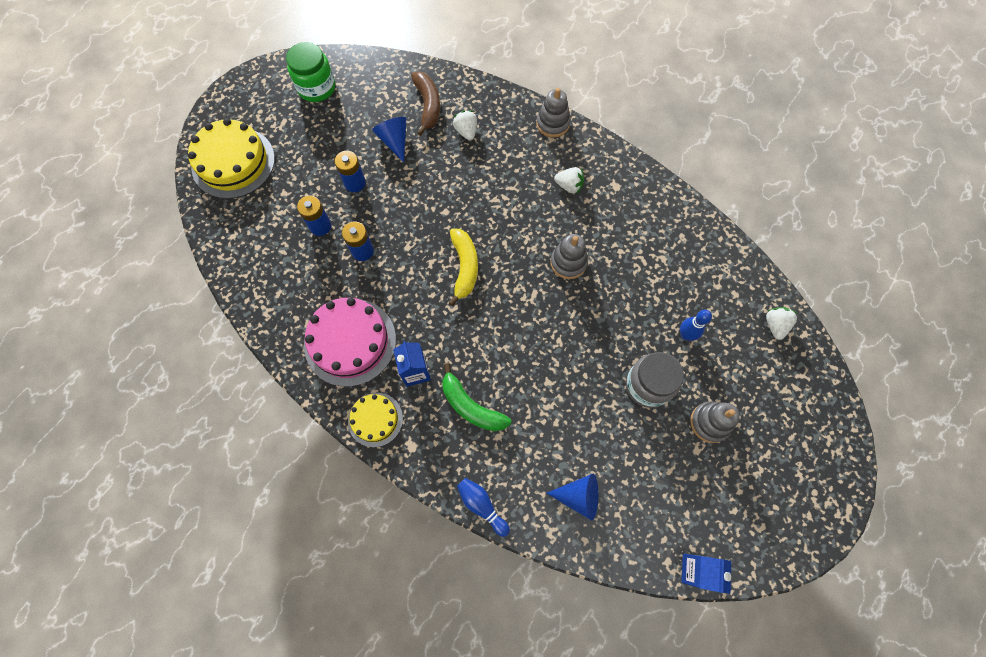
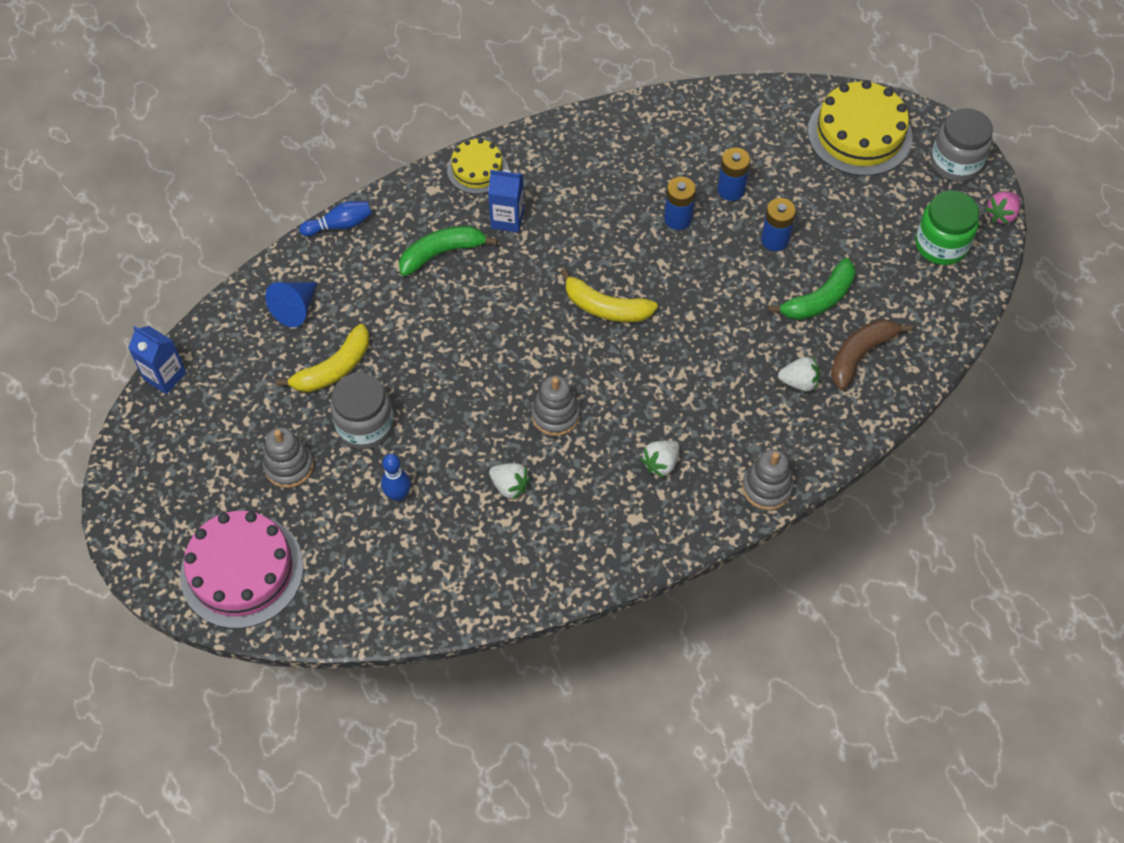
camera: 115 degrees right, 10 degrees down
pink cake [304,298,396,387] -> pink cake moved to [180,511,304,629]
blue cone [372,117,406,162] -> green banana [768,258,855,320]
brown banana [411,72,440,136] -> brown banana turned 120 degrees clockwise [831,319,913,390]
white strawberry [766,307,797,340] -> white strawberry moved to [489,463,530,500]
none -> yellow banana [276,324,369,392]
none -> grey jar [931,108,993,182]
none -> pink strawberry [985,192,1020,225]

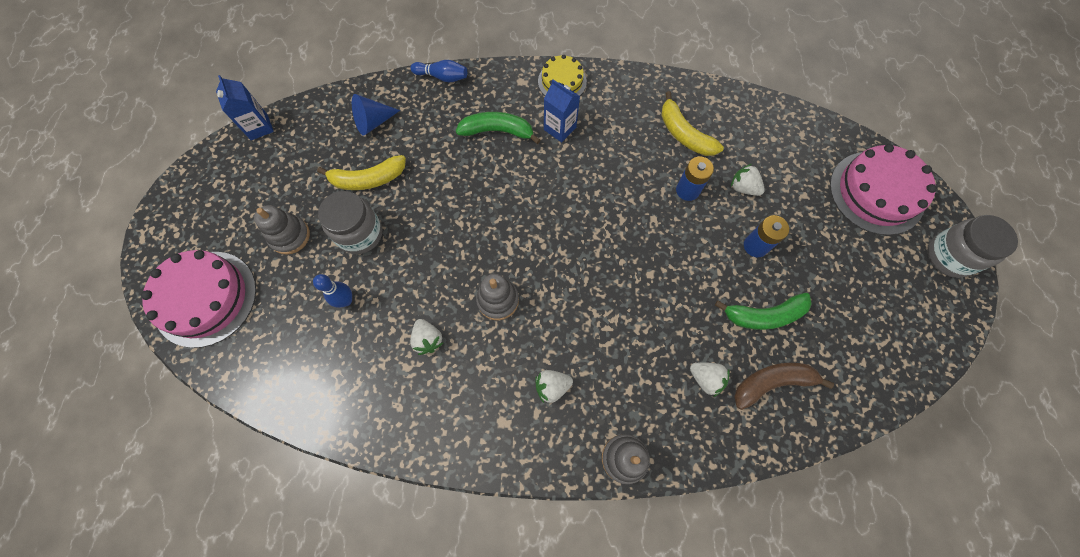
camera: 30 degrees right, 10 degrees up
yellow banana [560,268,658,322] -> yellow banana moved to [661,91,724,156]
blue battery [717,148,750,201] -> white strawberry [731,164,765,196]
yellow cake [808,80,913,176] -> pink cake [830,144,937,235]
green jar [915,190,979,265] -> none
pink strawberry [985,192,1020,225] -> none

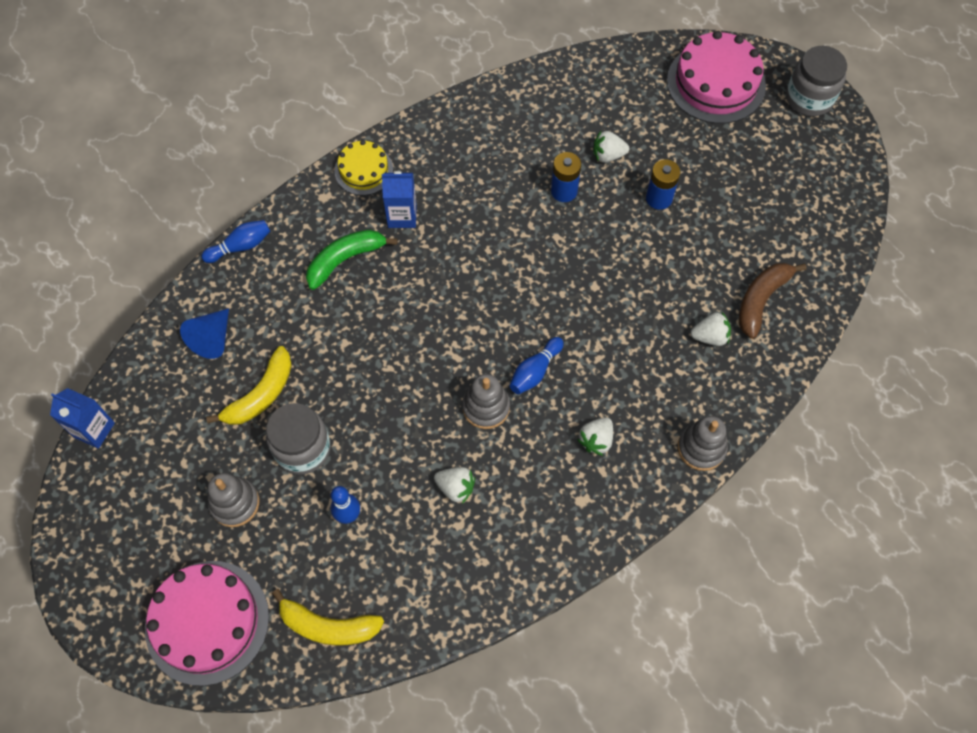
camera: 40 degrees left, 5 degrees down
yellow banana [661,91,724,156] -> yellow banana moved to [272,589,384,646]
green banana [715,293,812,330] -> none
none -> blue bowling pin [510,337,564,394]

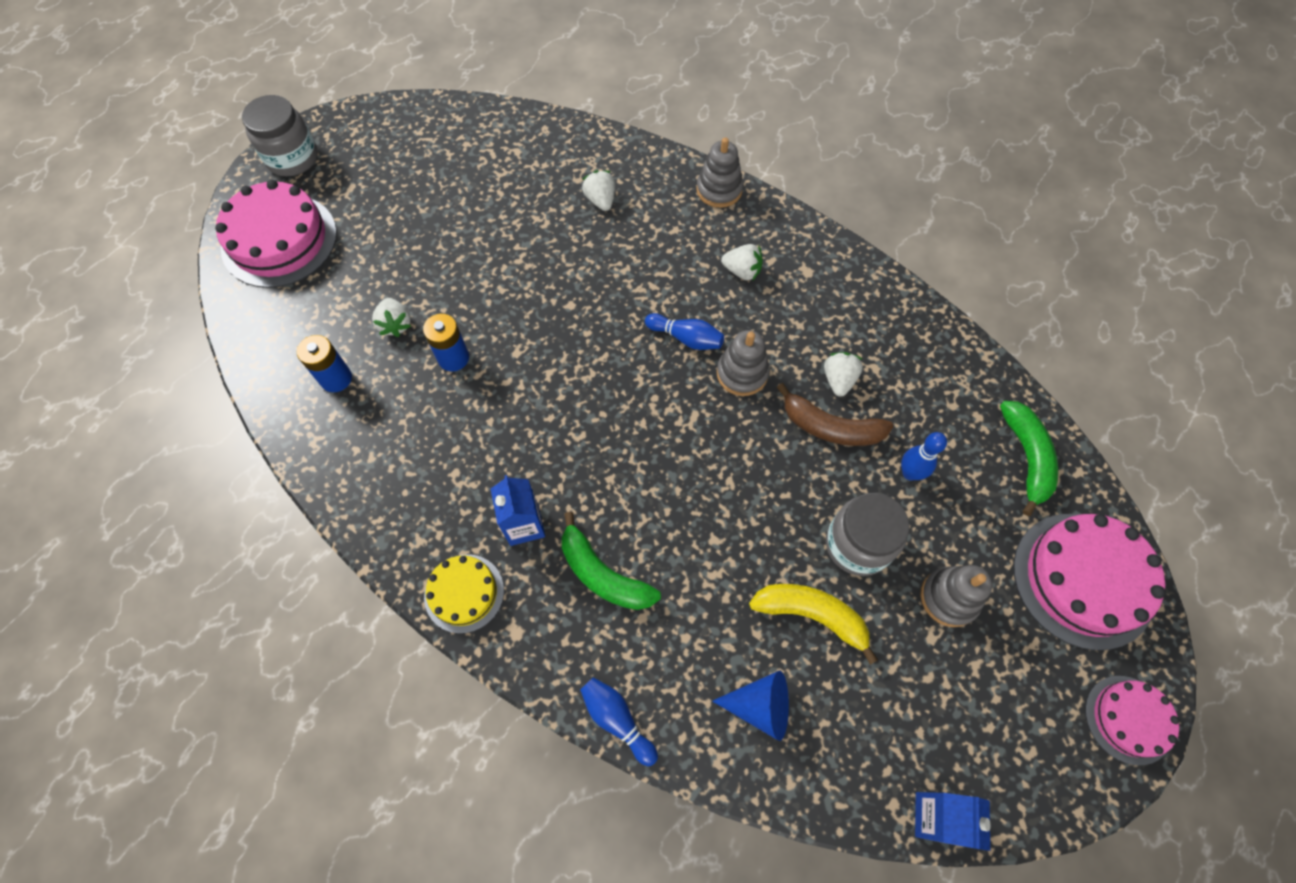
camera: 105 degrees left, 0 degrees up
yellow banana [272,589,384,646] -> green banana [1000,401,1058,516]
blue battery [646,159,680,210] -> blue battery moved to [297,335,352,392]
brown banana [739,263,807,339] -> brown banana moved to [777,383,894,446]
none -> pink cake [1085,676,1179,765]

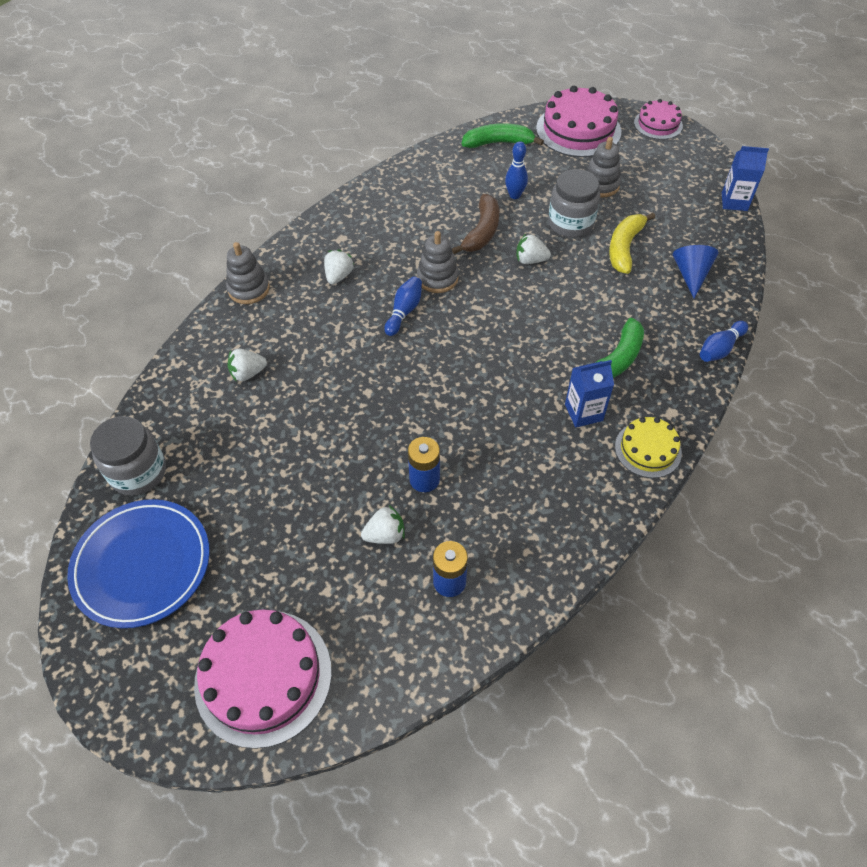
camera: 90 degrees left, 10 degrees down
grey jar [242,95,318,177] -> grey jar moved to [90,416,166,495]
white strawberry [824,352,863,397] -> white strawberry moved to [516,234,551,264]
none -> blue plate [67,499,210,628]

